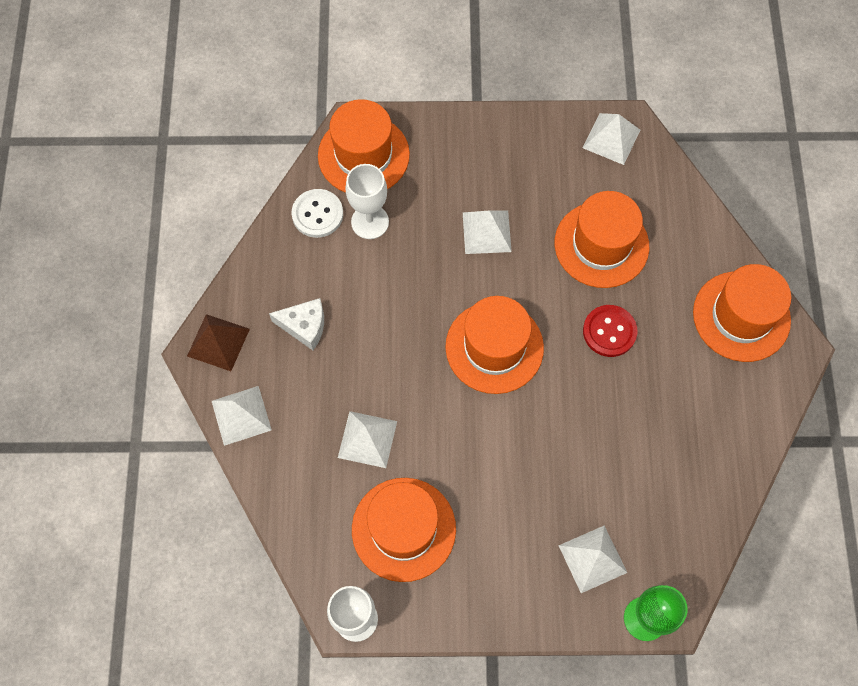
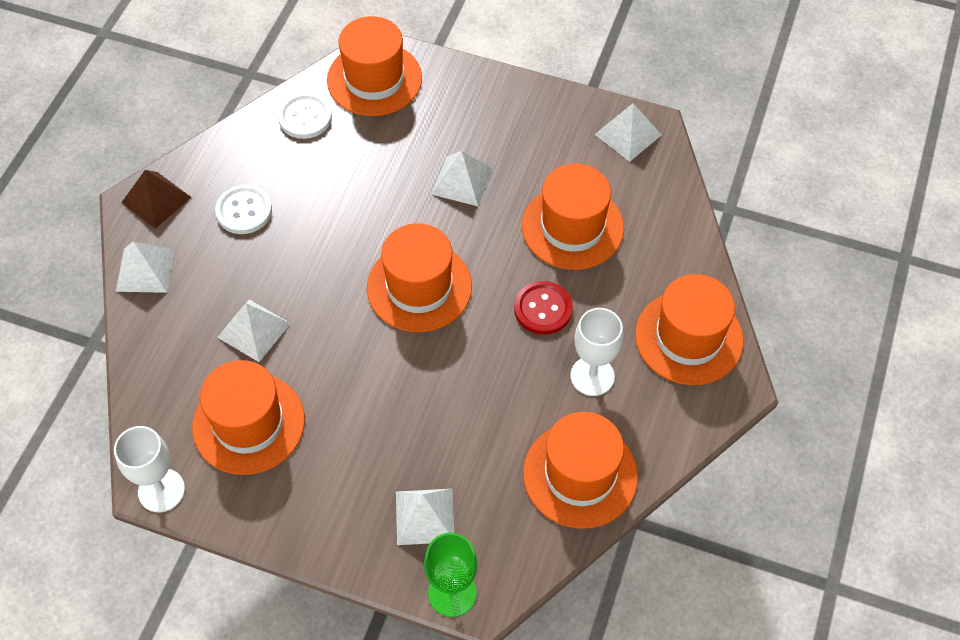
camera: 20 degrees right, 10 degrees down
white cheese [269,298,324,350] -> white button [215,185,272,234]
white goblet [345,164,389,239] -> white goblet moved to [570,308,623,396]
none -> orange hat [523,412,638,529]

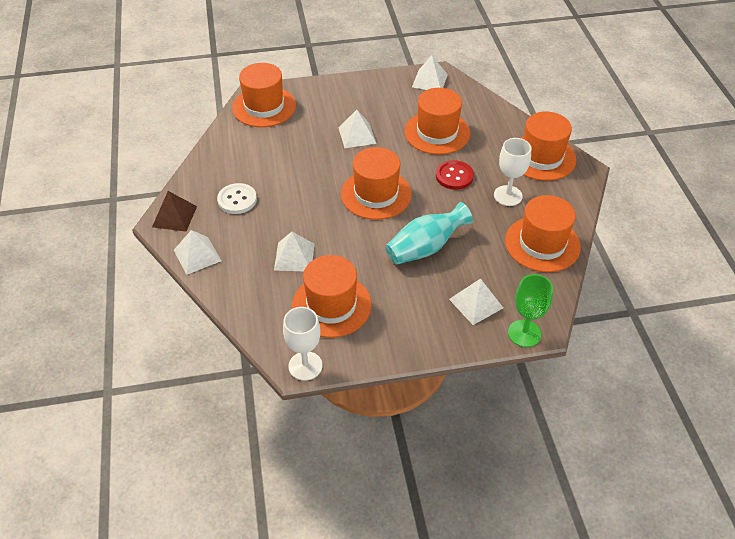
camera: 30 degrees left, 10 degrees down
white button [278,93,332,139] -> none
none -> turquoise vase [385,202,473,265]

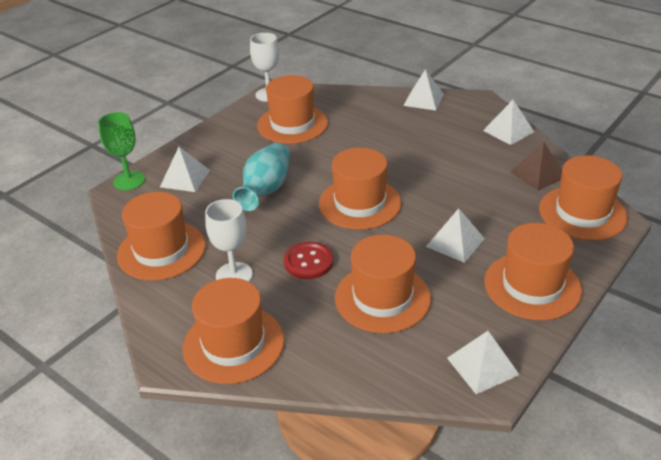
camera: 140 degrees right, 10 degrees down
brown pyramid [152,191,197,232] -> brown pyramid moved to [511,142,562,191]
white button [217,183,257,214] -> none
white pyramid [274,232,314,271] -> white pyramid moved to [483,100,534,145]
none -> orange hat [484,223,582,320]

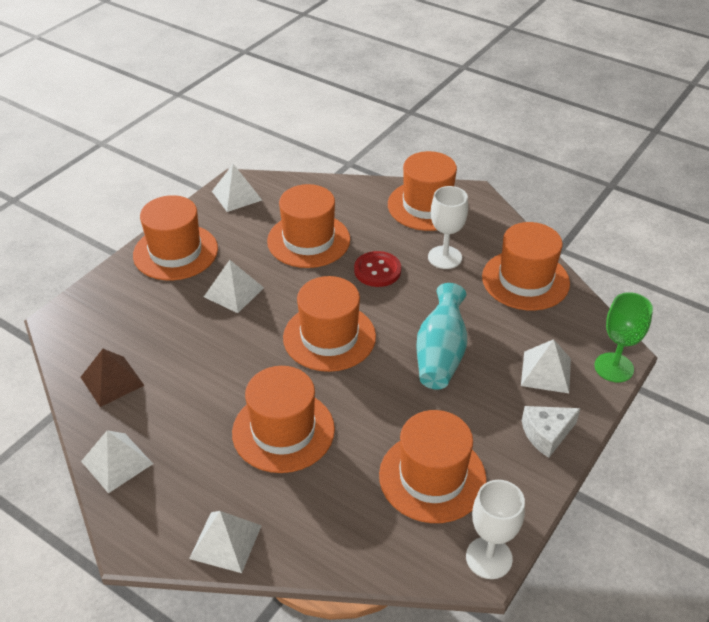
camera: 175 degrees right, 5 degrees up
orange hat [539,155,628,241] -> orange hat moved to [232,366,335,473]
none -> white cheese [522,406,581,458]

